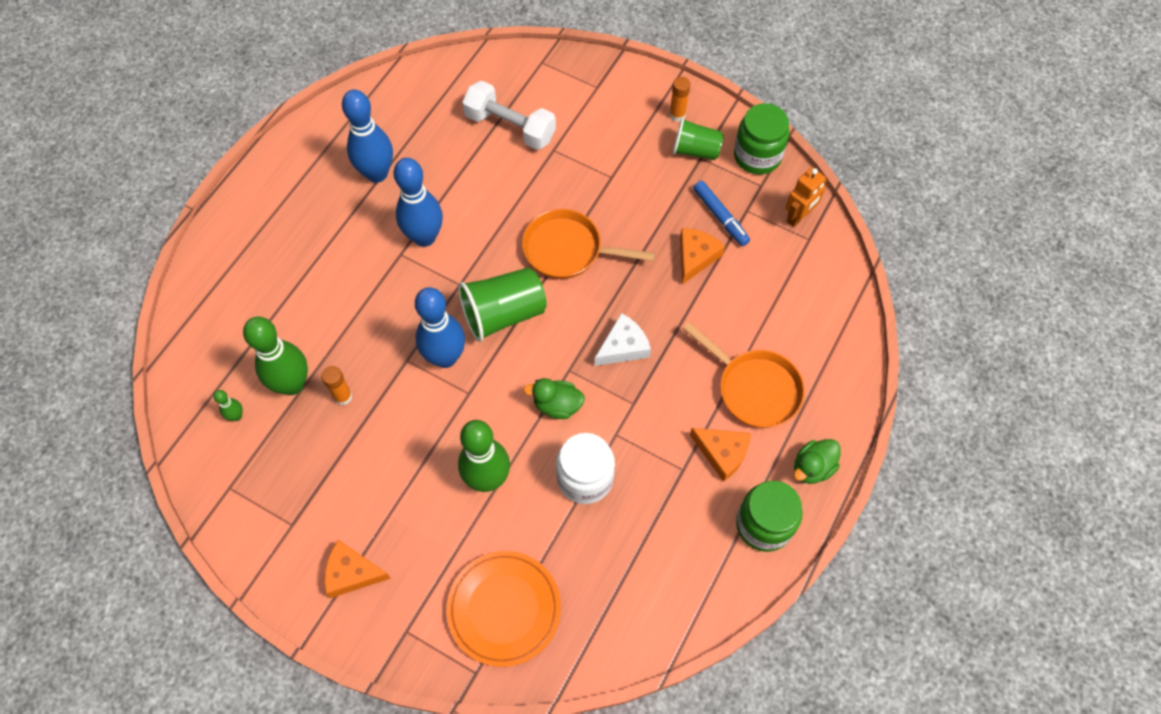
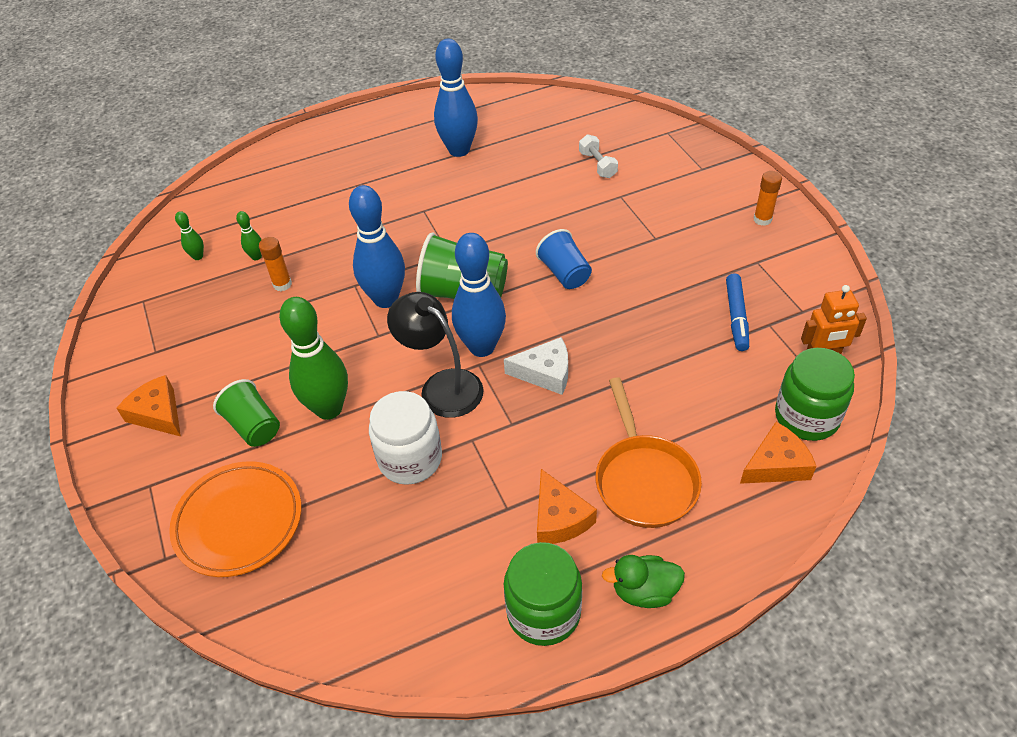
camera: 40 degrees right, 15 degrees down
green bowling pin [243,317,308,395] -> green bowling pin [236,211,262,260], size x0.43
blue bowling pin [394,158,443,247] -> blue bowling pin moved to [452,233,506,357]
white dumbbell [462,81,556,150] -> white dumbbell [579,134,618,178], size x0.55
orange pan [522,209,655,279] -> blue cup [536,229,592,289]
green duck [523,378,585,419] -> black lamp [387,292,484,418]
green cup [673,118,724,160] -> green cup moved to [213,379,280,447]
orange cheese [680,228,725,285] -> orange cheese moved to [740,422,816,484]
green jar [734,103,789,174] -> green jar moved to [775,348,855,441]

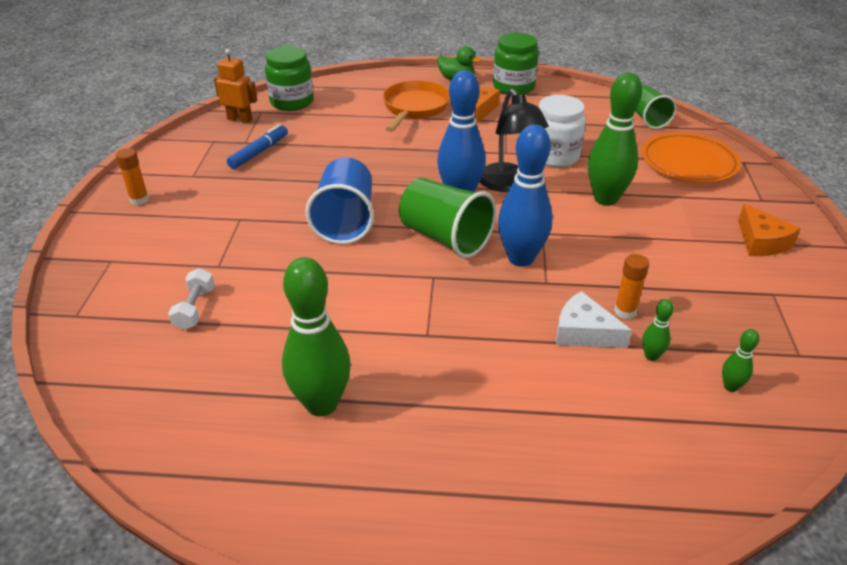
camera: 155 degrees left, 10 degrees down
green cup [213,379,280,447] -> green cup moved to [635,86,676,129]
blue bowling pin [434,39,478,157] -> green bowling pin [282,257,351,417]
white cheese [504,337,568,395] -> white cheese moved to [556,291,632,348]
blue cup [536,229,592,289] -> blue cup [305,158,374,244], size x1.55
orange cheese [740,422,816,484] -> none

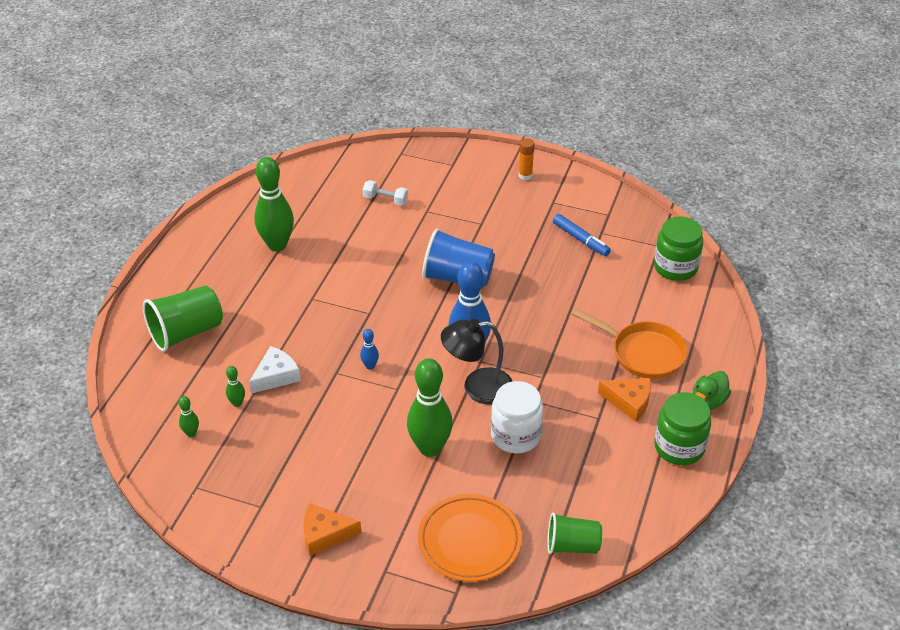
camera: 105 degrees right, 5 degrees up
orange robot [214,49,257,123] -> none
green cup [399,178,496,258] -> green cup moved to [143,286,223,352]
blue bowling pin [498,124,553,267] -> blue bowling pin [360,329,379,370], size x0.43
orange glue stick [614,254,649,319] -> none

